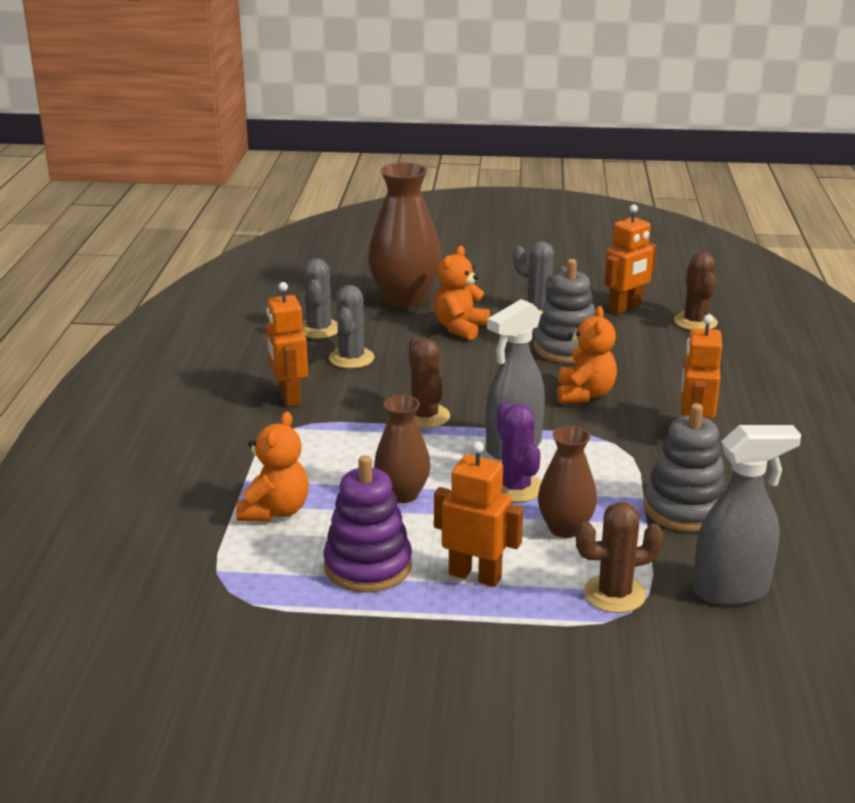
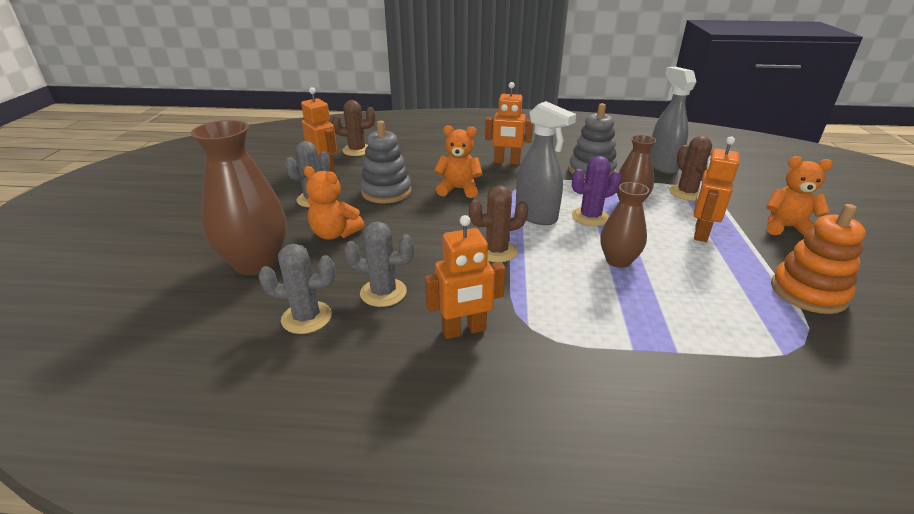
camera: 90 degrees left, 5 degrees up
orange teddy bear [236,412,309,522] -> orange teddy bear moved to [766,156,833,236]
purple stacking toy [323,455,412,593] -> none
none -> orange stacking toy [771,204,866,314]

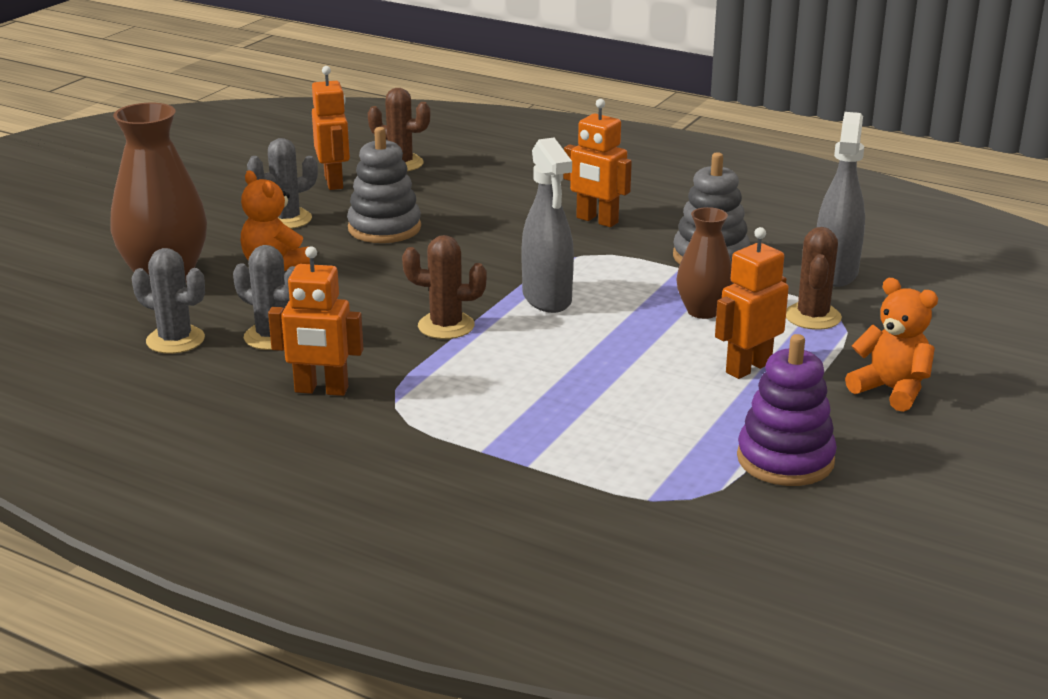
camera: 25 degrees right, 5 degrees down
orange teddy bear [434,125,482,198] -> none
purple cactus [572,156,622,226] -> none
brown vase [601,182,649,268] -> none
orange stacking toy [771,204,866,314] -> purple stacking toy [737,334,837,486]

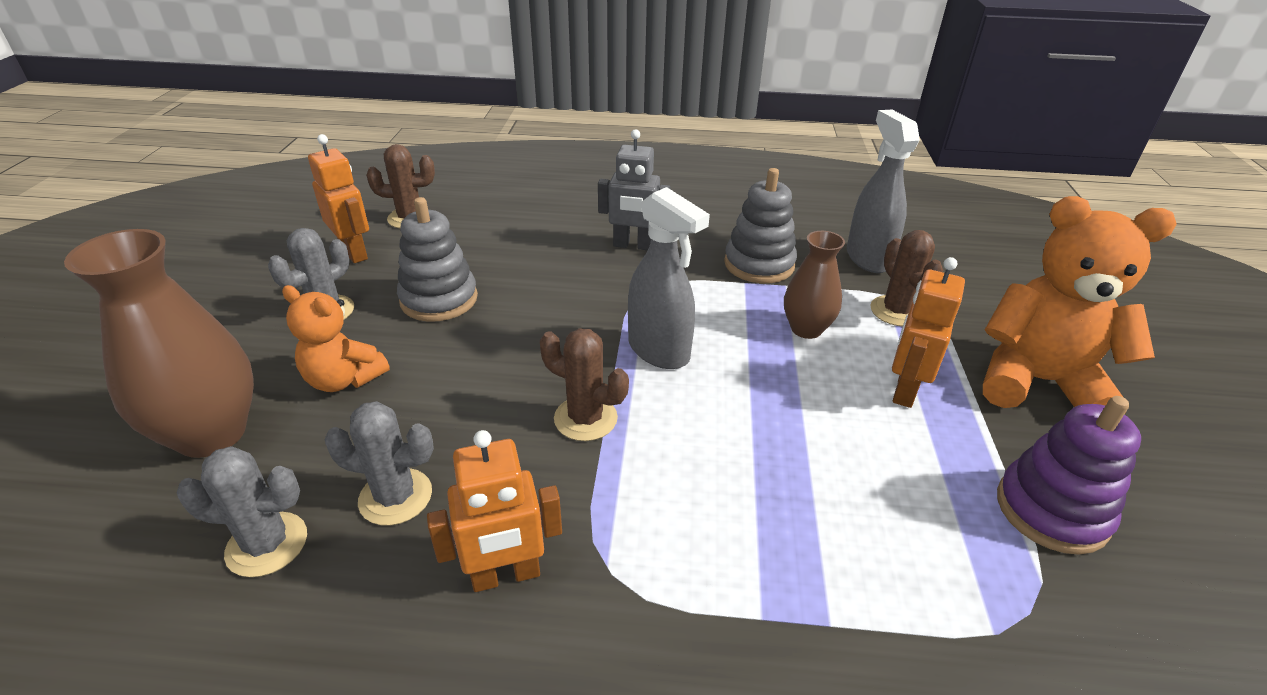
camera: 25 degrees left, 10 degrees up
brown cactus [402,235,487,339] -> brown cactus turned 45 degrees clockwise [540,328,629,441]
orange robot [563,99,632,227] -> grey robot [598,129,671,250]
orange teddy bear [845,278,938,412] -> orange teddy bear [983,196,1177,408], size x1.72

